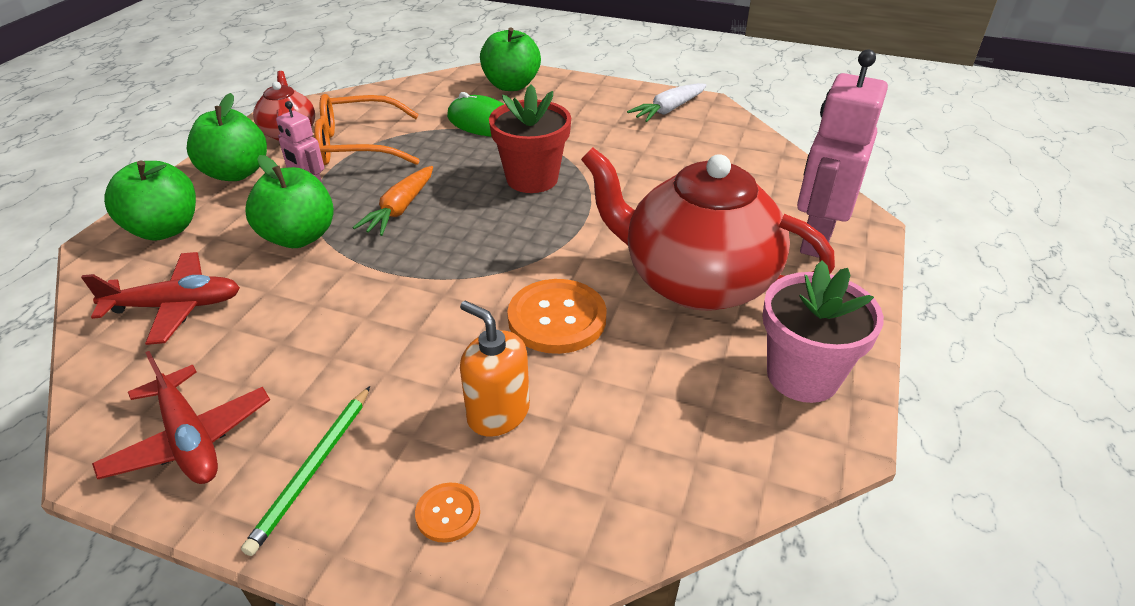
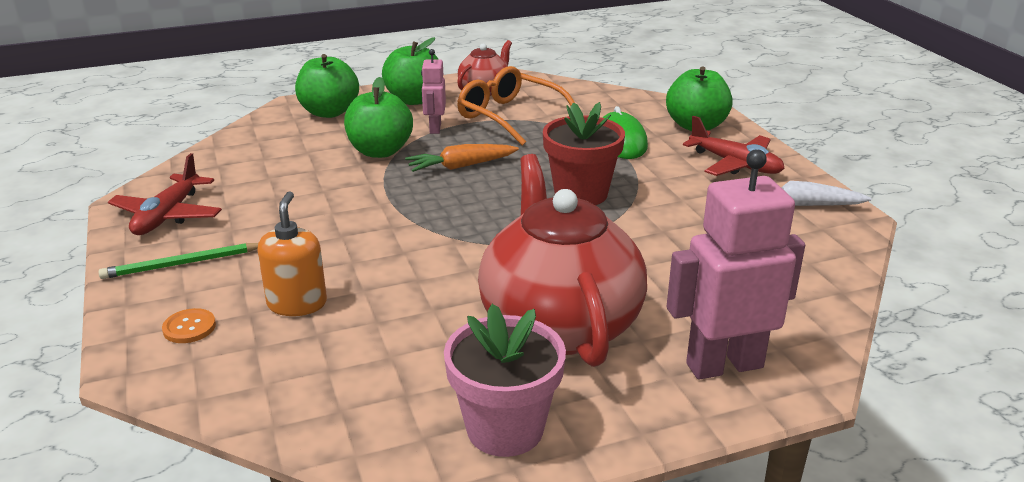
camera: 50 degrees right, 10 degrees down
red plane [81,252,240,345] -> red plane moved to [683,116,785,176]
orange button [507,279,607,354] -> none

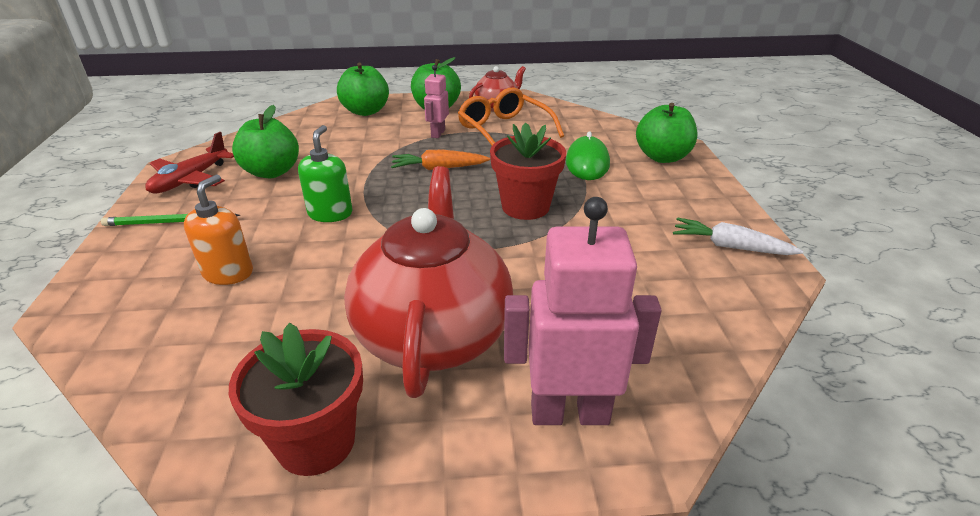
camera: 15 degrees right, 5 degrees up
orange button [162,308,216,343] -> none
green apple [344,77,413,158] -> green apple moved to [232,105,299,178]
pink flower pot [444,304,566,457] -> red flower pot [229,323,363,476]
red plane [683,116,785,176] -> none
none -> green soap dispenser [298,125,353,222]

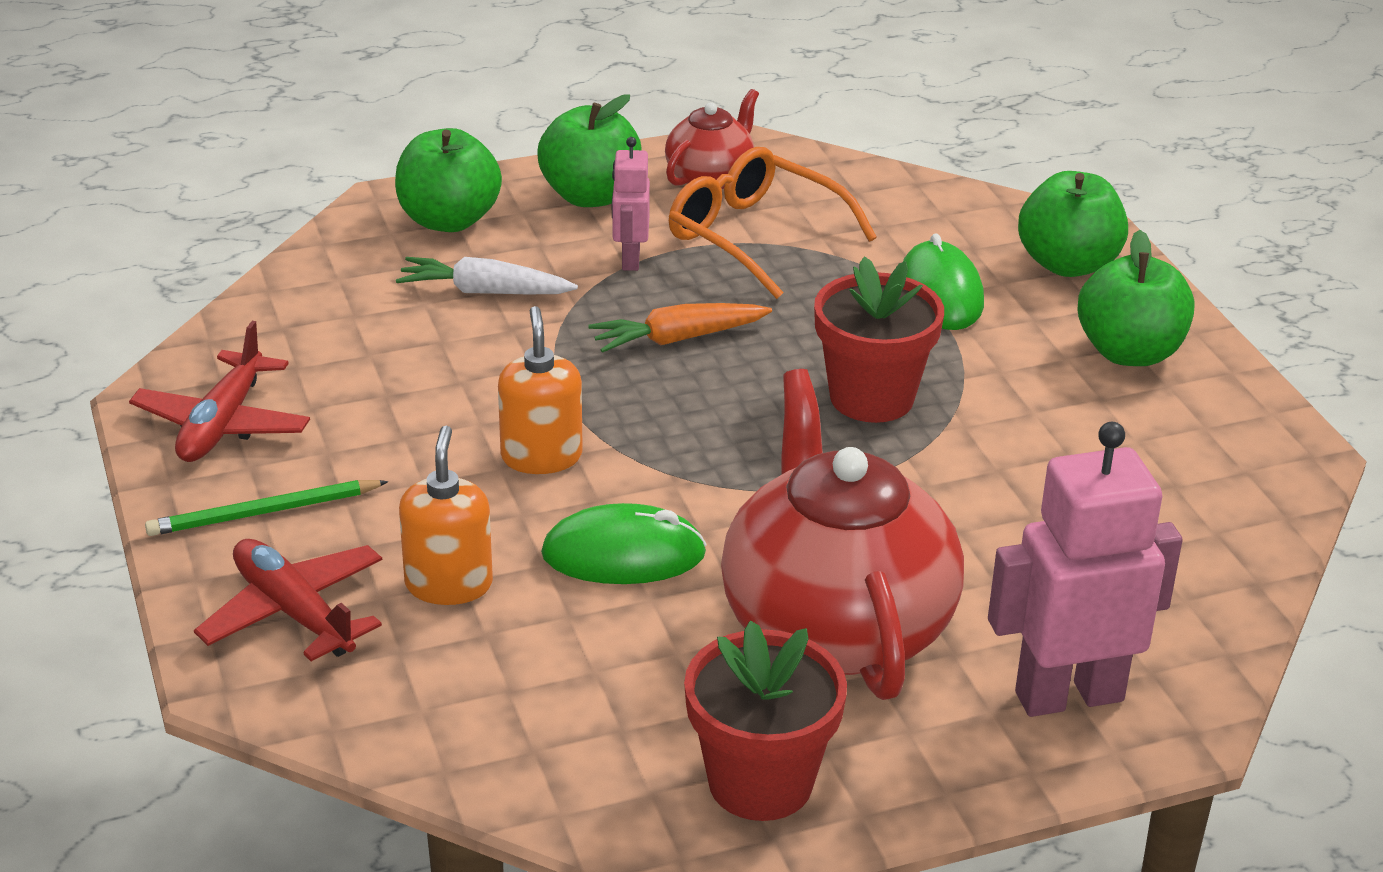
camera: 15 degrees left, 0 degrees up
green apple [232,105,299,178] -> green apple moved to [1077,230,1194,366]
green soap dispenser [298,125,353,222] -> orange soap dispenser [498,306,583,474]
white carrot [673,217,803,255] -> white carrot moved to [396,257,578,294]
none -> red plane [194,539,382,661]
none -> green mouse [541,503,707,584]

